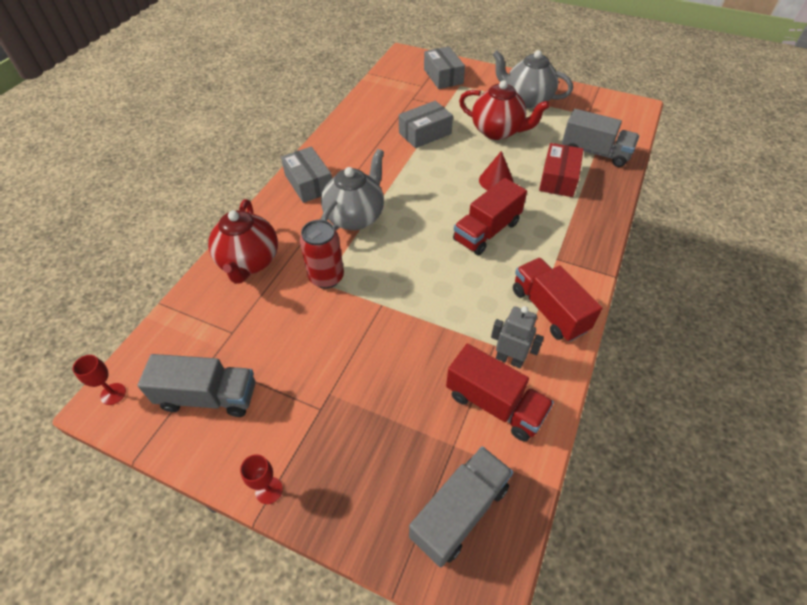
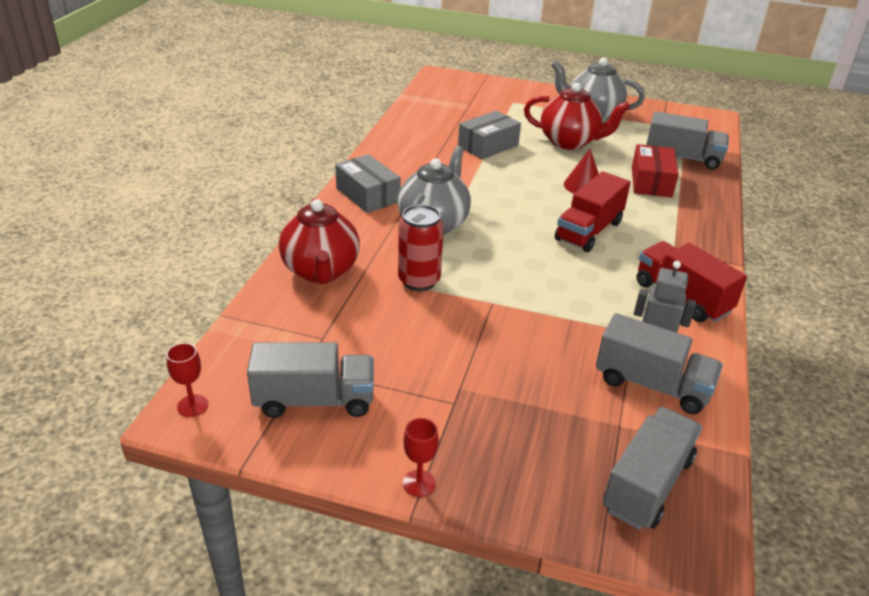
camera: 10 degrees left, 15 degrees down
grey box [424,47,465,89] -> none
red truck [446,344,554,441] -> grey truck [596,313,723,414]

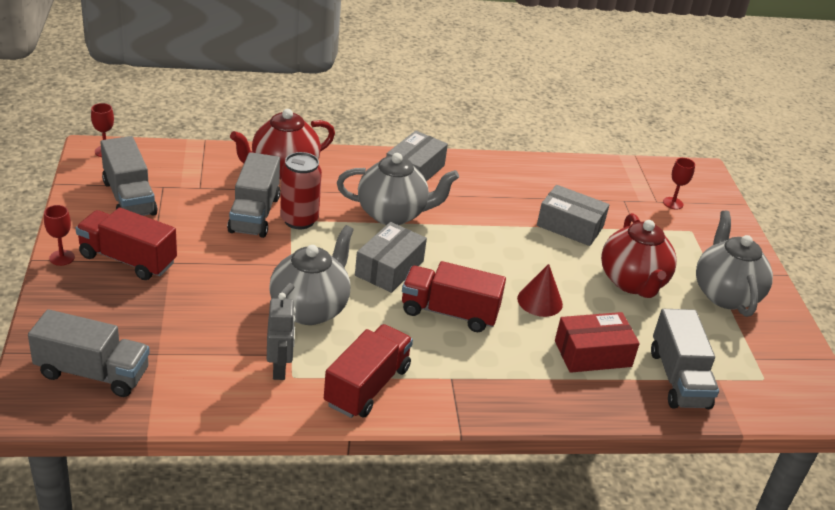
camera: 65 degrees right, 0 degrees up
grey truck [596,313,723,414] -> grey truck moved to [227,152,280,238]
none -> red truck [75,208,177,280]
none -> grey teapot [269,225,354,325]
none -> grey box [355,222,427,293]
none -> red goblet [663,158,695,210]

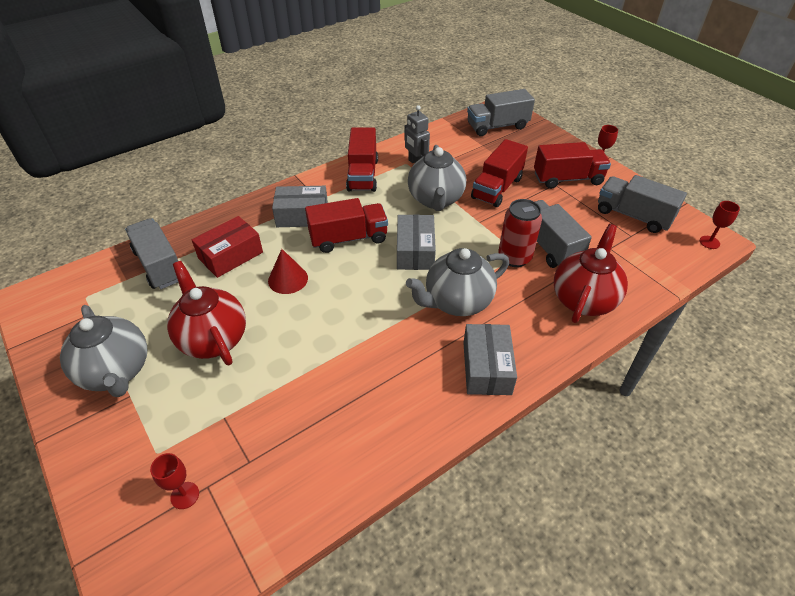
camera: 155 degrees right, 10 degrees up
grey box [537,185,610,246] -> grey box moved to [272,186,328,227]
none -> red truck [471,139,528,207]

